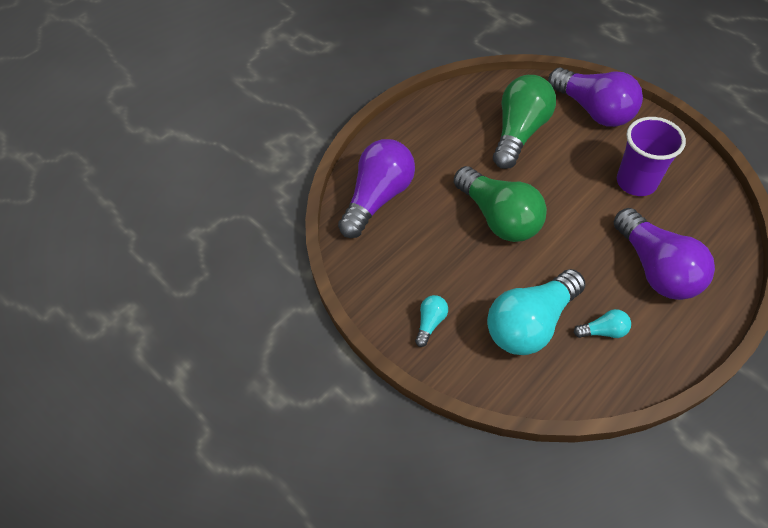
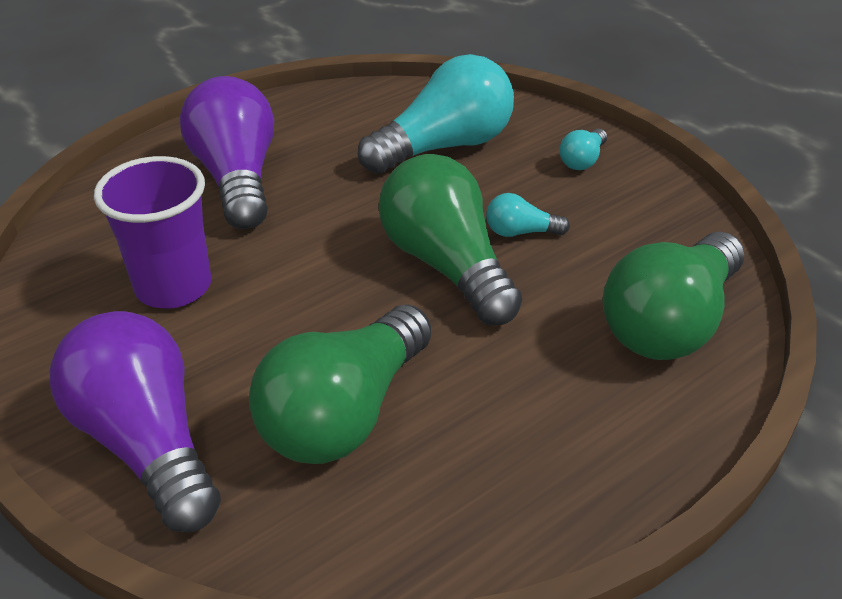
camera: 175 degrees left, 15 degrees down
purple light bulb [338,139,415,238] -> green light bulb [603,231,744,360]
turquoise light bulb [574,309,631,338] -> turquoise light bulb moved to [486,193,570,237]

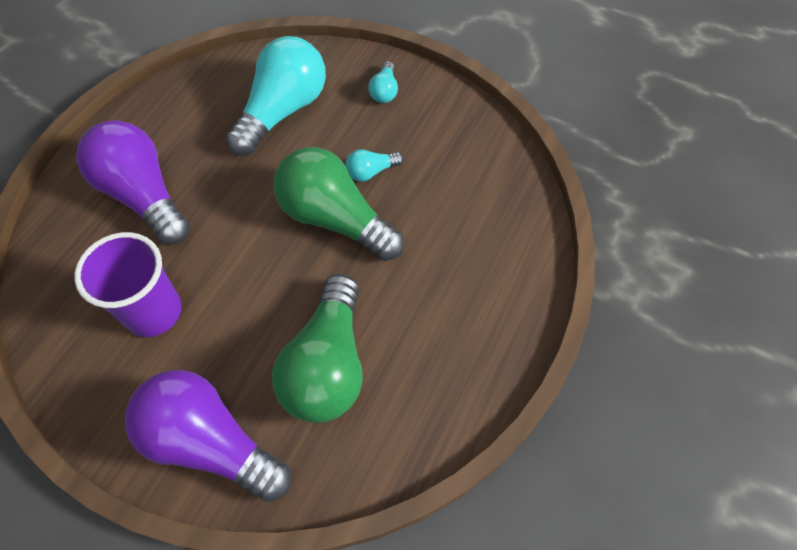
camera: 25 degrees left, 20 degrees up
green light bulb [603,231,744,360] -> none

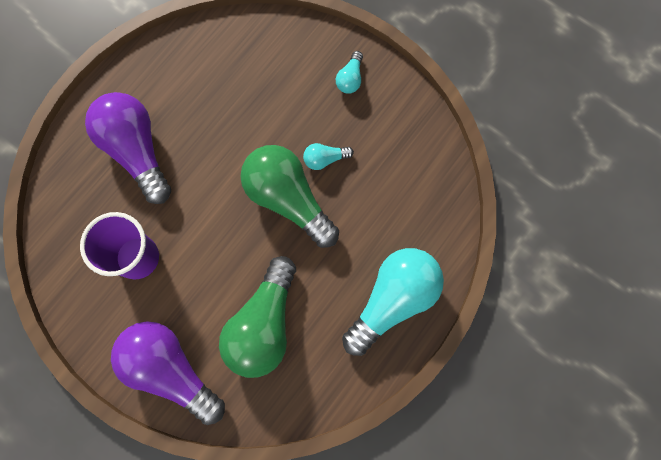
camera: 10 degrees right, 15 degrees up
turquoise light bulb [226,36,326,156] -> turquoise light bulb moved to [342,248,444,356]

